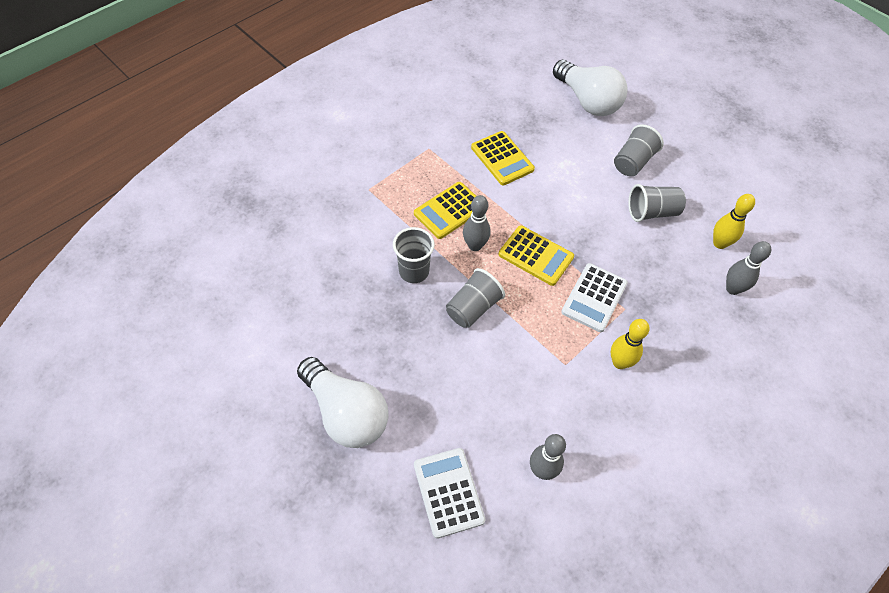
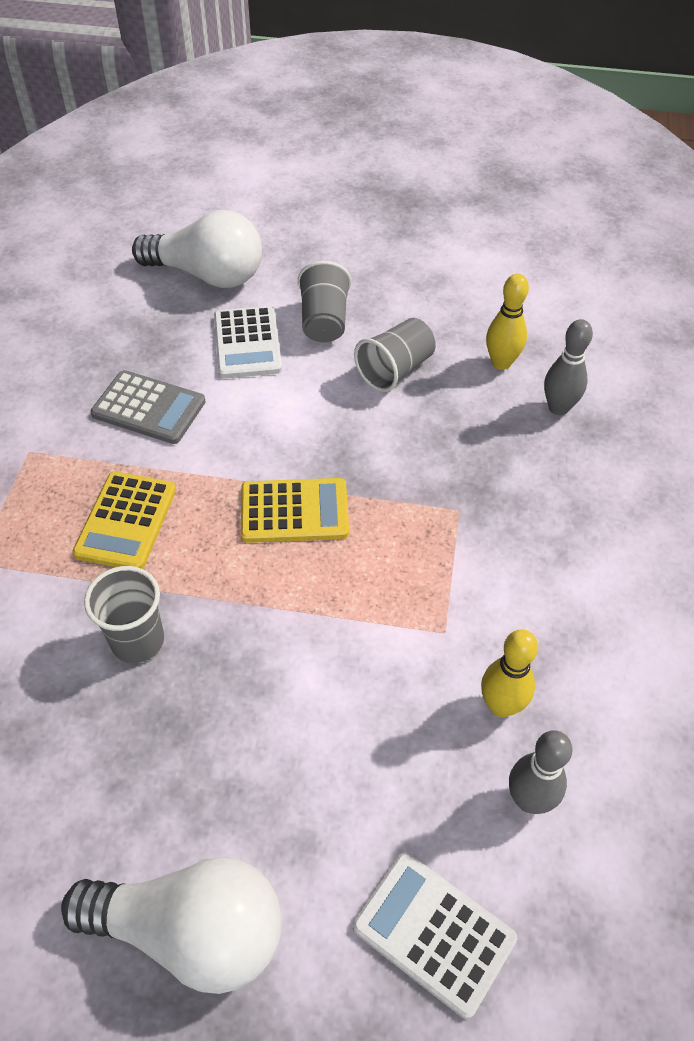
camera: 35 degrees left, 5 degrees down
grey cup [446,268,505,328] -> none
grey bowling pin [463,195,491,251] -> none
yellow calculator [471,131,535,185] -> grey calculator [91,370,205,444]
white calculator [561,263,628,332] -> white calculator moved to [214,306,282,379]
yellow bowling pin [611,319,650,369] -> yellow bowling pin moved to [481,629,538,717]

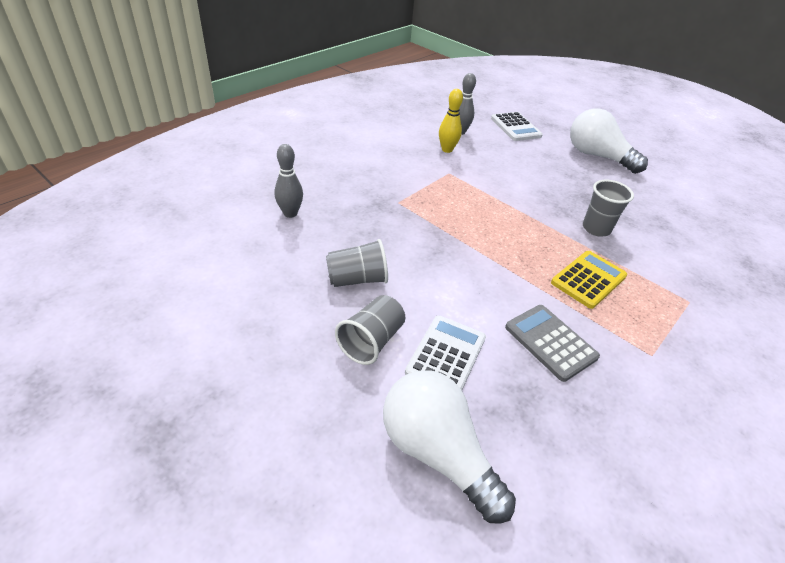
camera: 150 degrees left, 10 degrees down
yellow calculator [241,478,349,543] -> none
yellow bowling pin [486,274,529,370] -> none

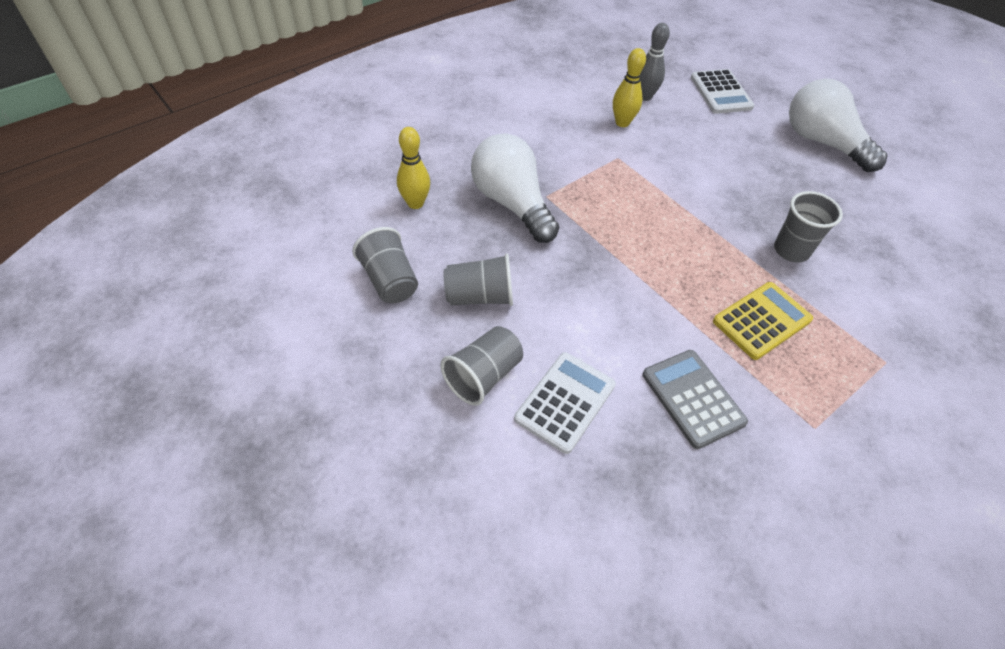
camera: 10 degrees right, 10 degrees up
grey bowling pin [274,144,303,218] -> yellow bowling pin [397,127,430,209]
white light bulb [383,370,516,524] -> white light bulb moved to [471,133,559,243]
none -> grey cup [352,227,418,303]

